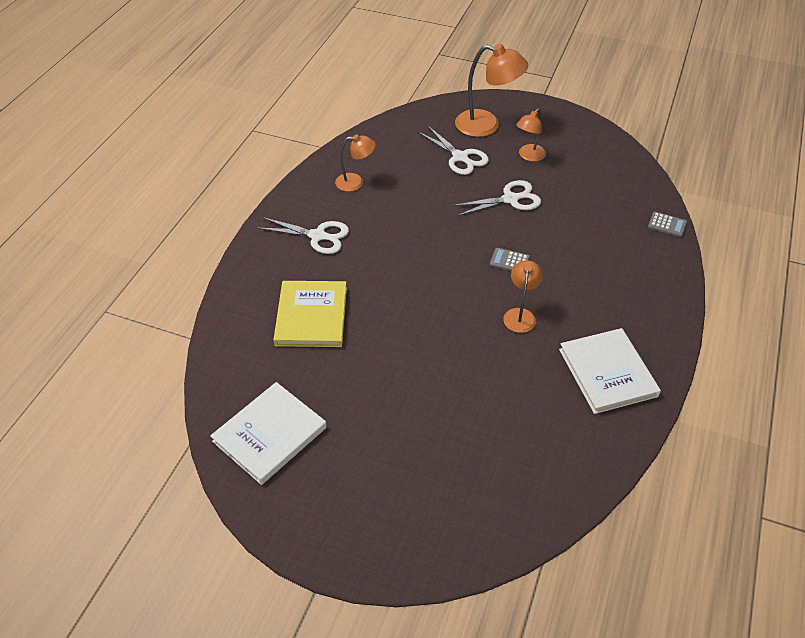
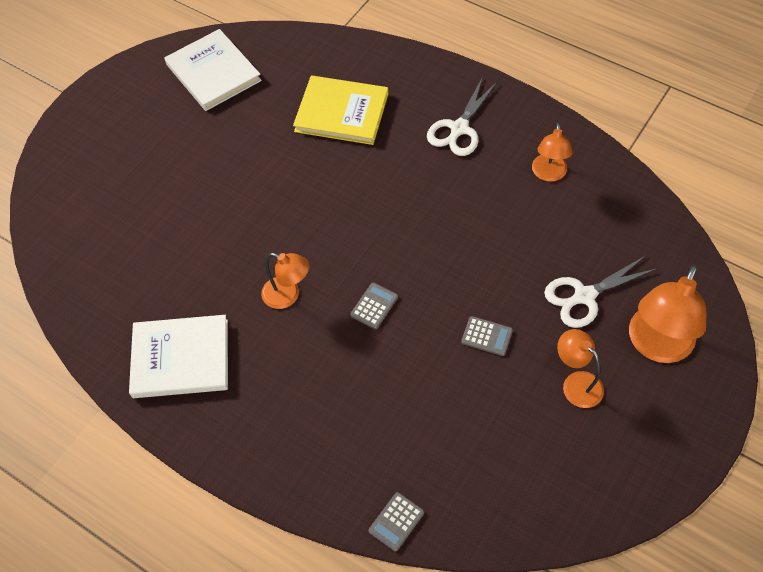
camera: 105 degrees right, 10 degrees up
white scissors [452,180,541,216] -> grey calculator [461,316,513,356]

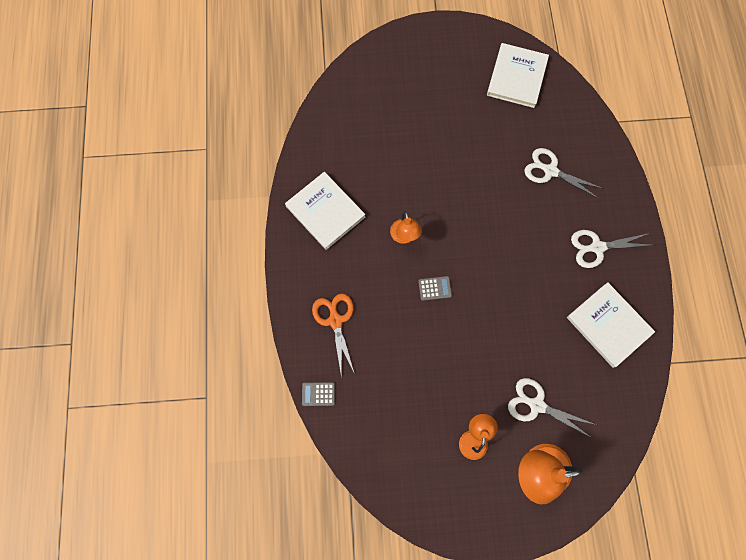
camera: 50 degrees right, 15 degrees up
yellow book [293,75,388,145] -> white scissors [525,148,603,199]
grey calculator [461,316,513,356] -> none
orange lamp [532,123,573,182] -> white book [567,282,655,368]
none -> orange scissors [312,293,355,378]

